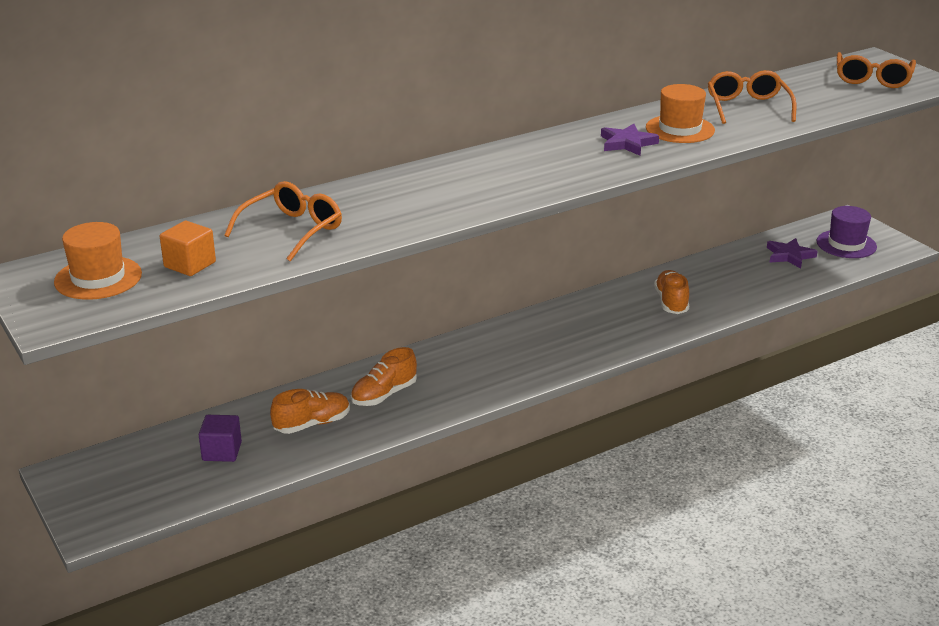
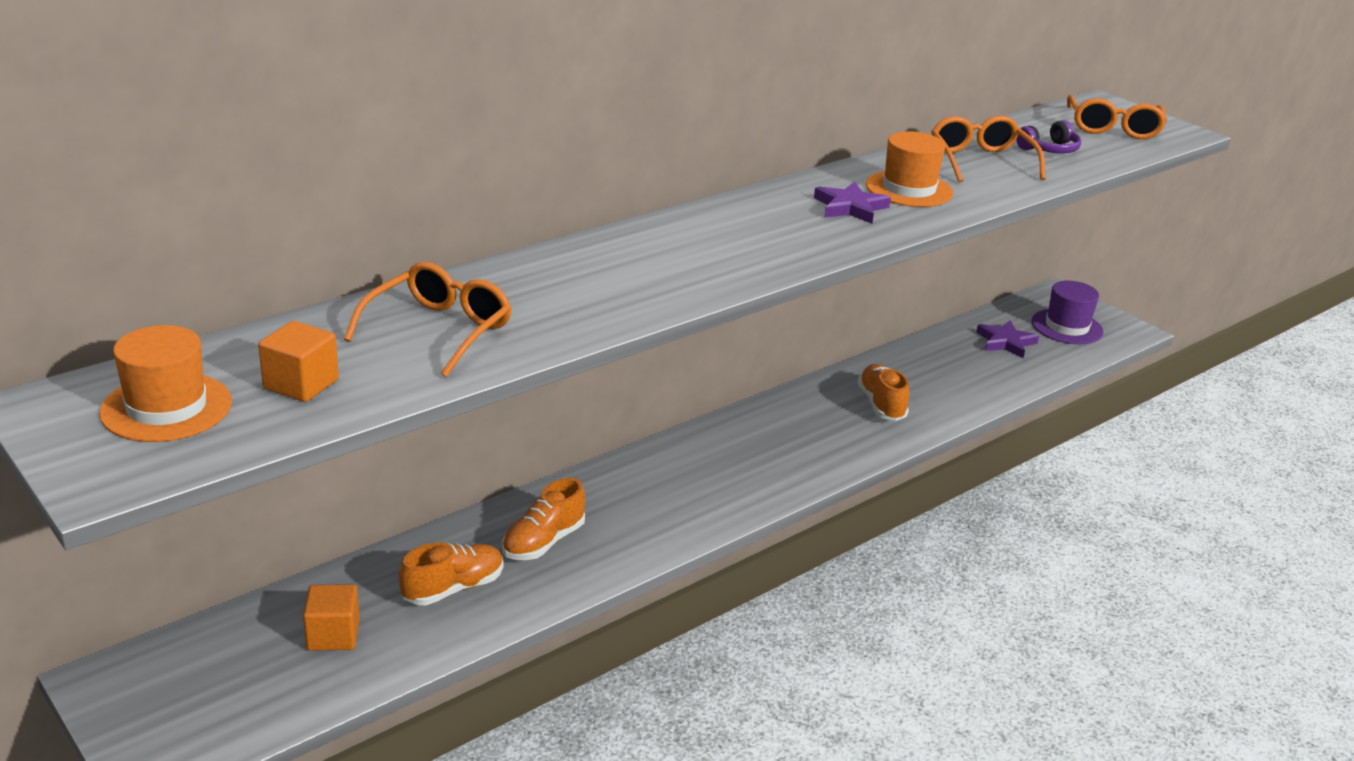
camera: 10 degrees left, 0 degrees up
purple cube [199,415,242,462] -> orange cube [303,584,360,651]
none -> purple headphones [1016,120,1081,153]

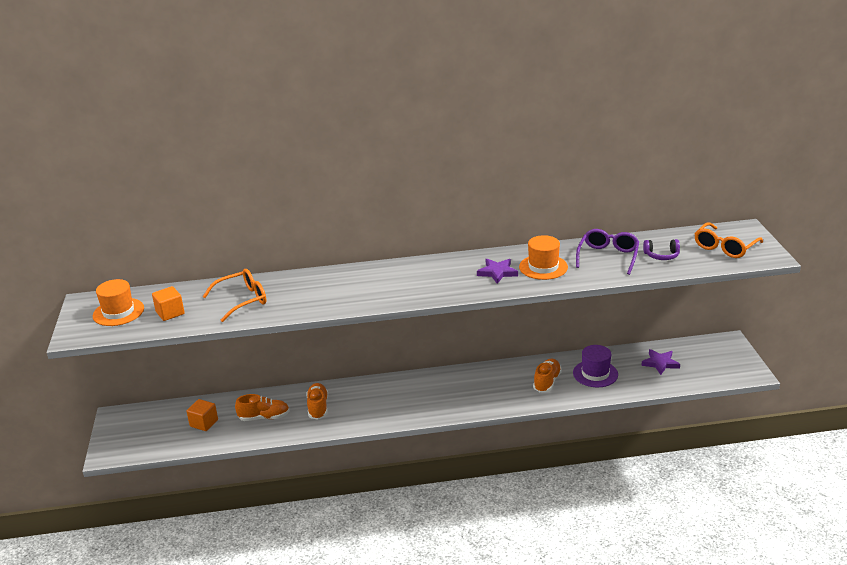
camera: 35 degrees right, 0 degrees up
orange shoe [502,478,585,560] -> orange shoe turned 105 degrees clockwise [306,383,328,420]
orange glasses [931,115,1045,182] -> purple glasses [576,229,639,275]
purple hat [1032,281,1103,344] -> purple hat moved to [573,345,618,387]

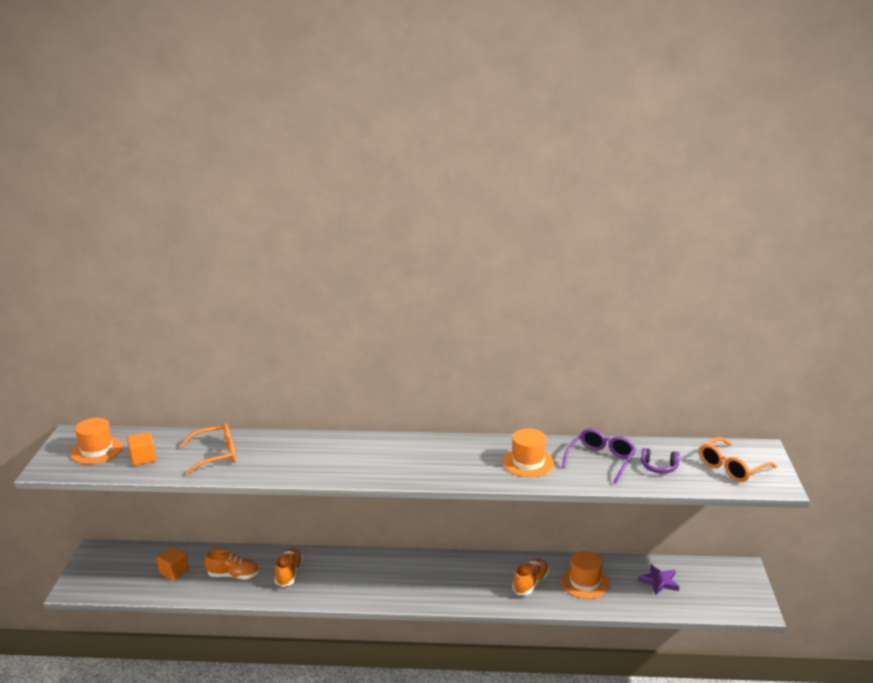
camera: 10 degrees right, 5 degrees down
purple star [477,259,518,284] -> none
purple hat [573,345,618,387] -> orange hat [561,551,610,599]

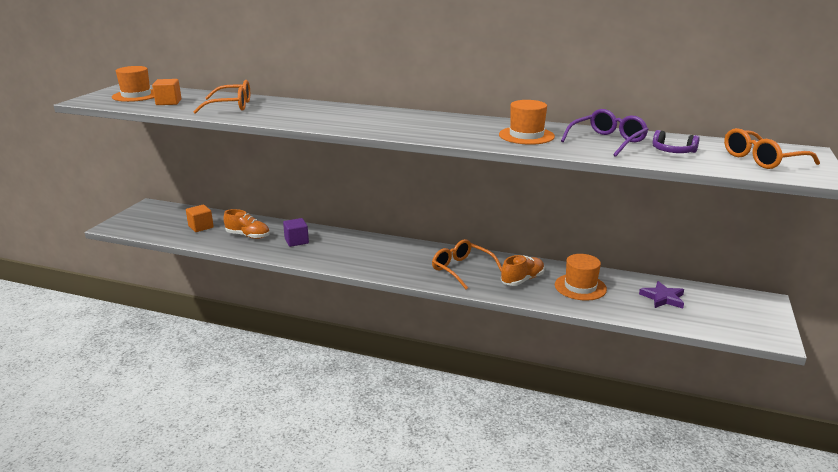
camera: 15 degrees right, 0 degrees up
orange shoe [274,548,303,587] -> purple cube [283,218,309,247]
none -> orange glasses [432,239,502,289]

